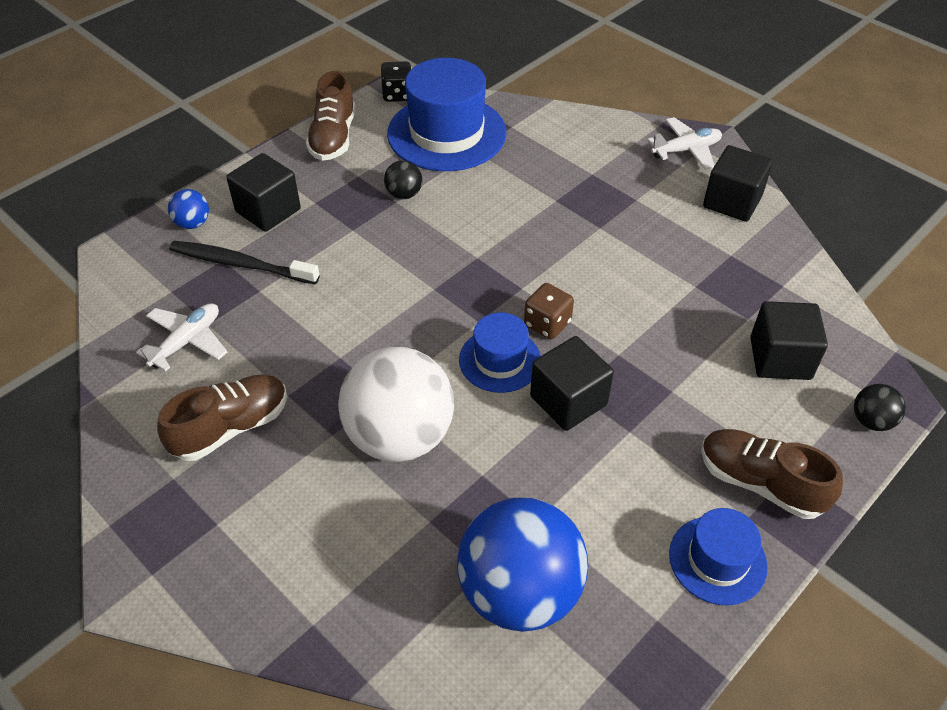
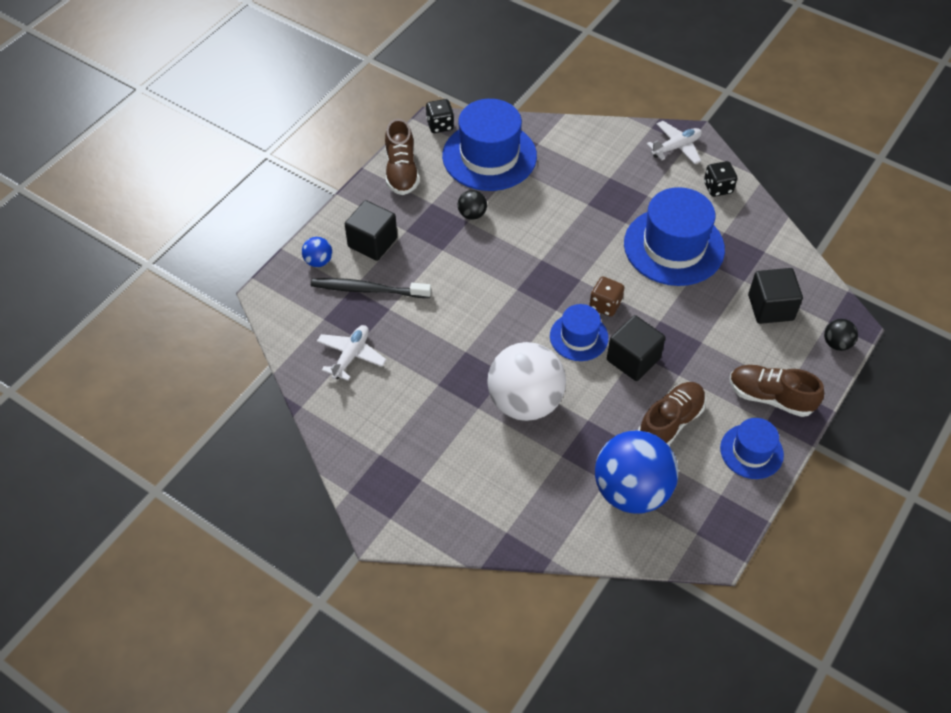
camera: 10 degrees left, 5 degrees up
brown shoe [157,375,287,461] -> brown shoe moved to [638,382,706,446]
black cube [703,145,773,222] -> black dice [704,161,737,197]
none -> blue hat [624,187,725,286]

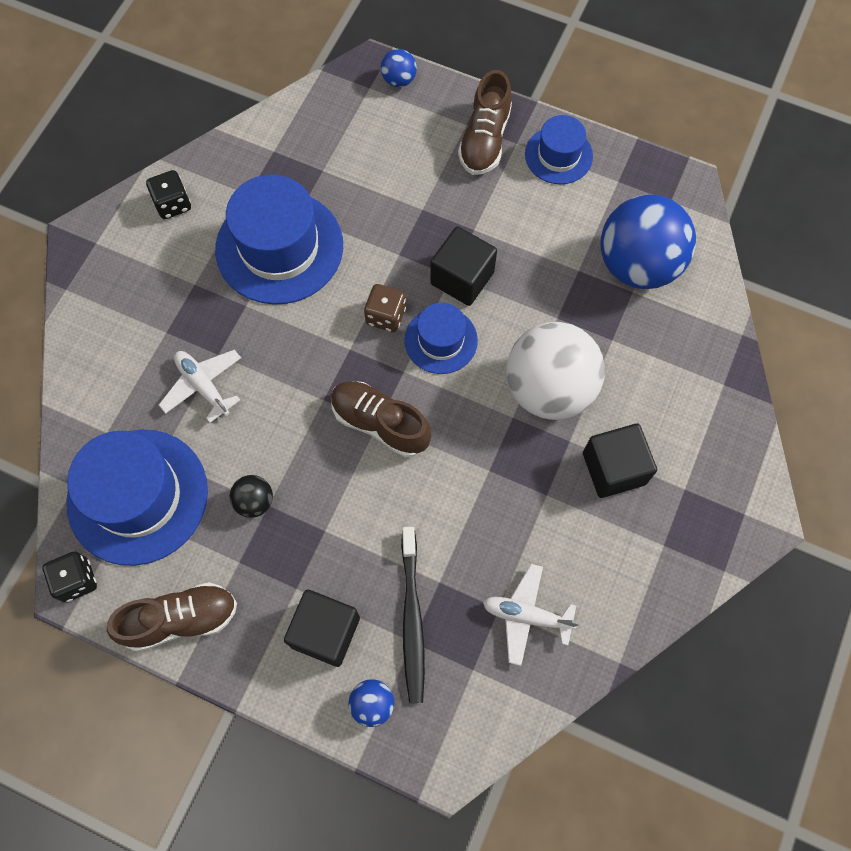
camera: 100 degrees left, 15 degrees up
brown shoe [638,382,706,446] -> brown shoe moved to [331,381,431,457]
white plane [647,121,702,164] -> white plane moved to [159,350,241,423]
black cube [748,268,803,324] -> black cube moved to [583,423,657,498]
black ball [824,319,858,351] -> blue ball [381,49,417,87]

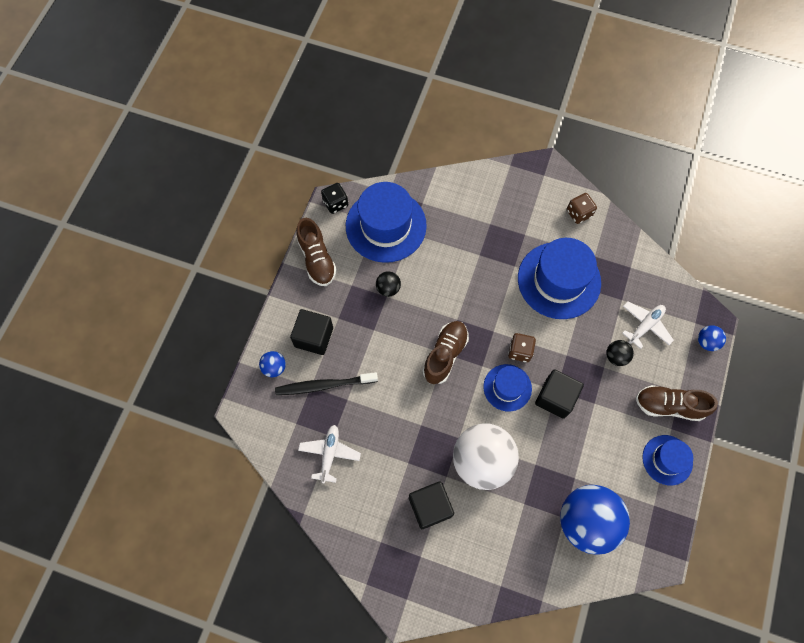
camera: 85 degrees right, 0 degrees up
black dice [146,170,191,219] -> brown dice [567,193,597,224]
white plane [159,350,241,423] -> white plane moved to [622,301,674,349]
none -> black ball [606,340,634,366]

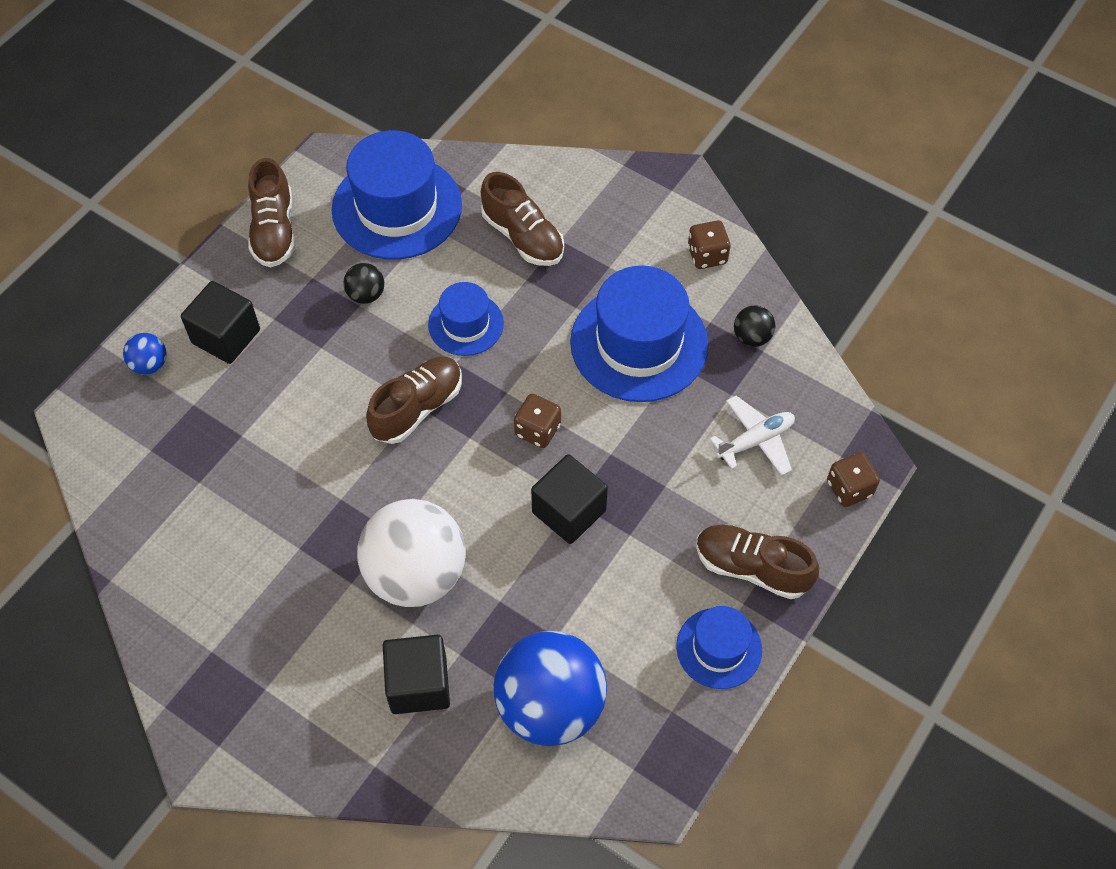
camera: 15 degrees right, 10 degrees down
black toothbrush [275,372,378,395] -> none
white plane [298,425,361,484] -> none
black dice [321,183,348,214] -> none
black cube [409,481,454,529] -> black cube moved to [383,635,450,714]
blue hat [483,364,532,411] -> blue hat moved to [428,282,504,356]
black ball [606,340,634,366] -> black ball moved to [734,305,776,347]
blue ball [698,325,726,351] -> brown dice [827,452,880,507]
none -> brown shoe [481,172,564,266]

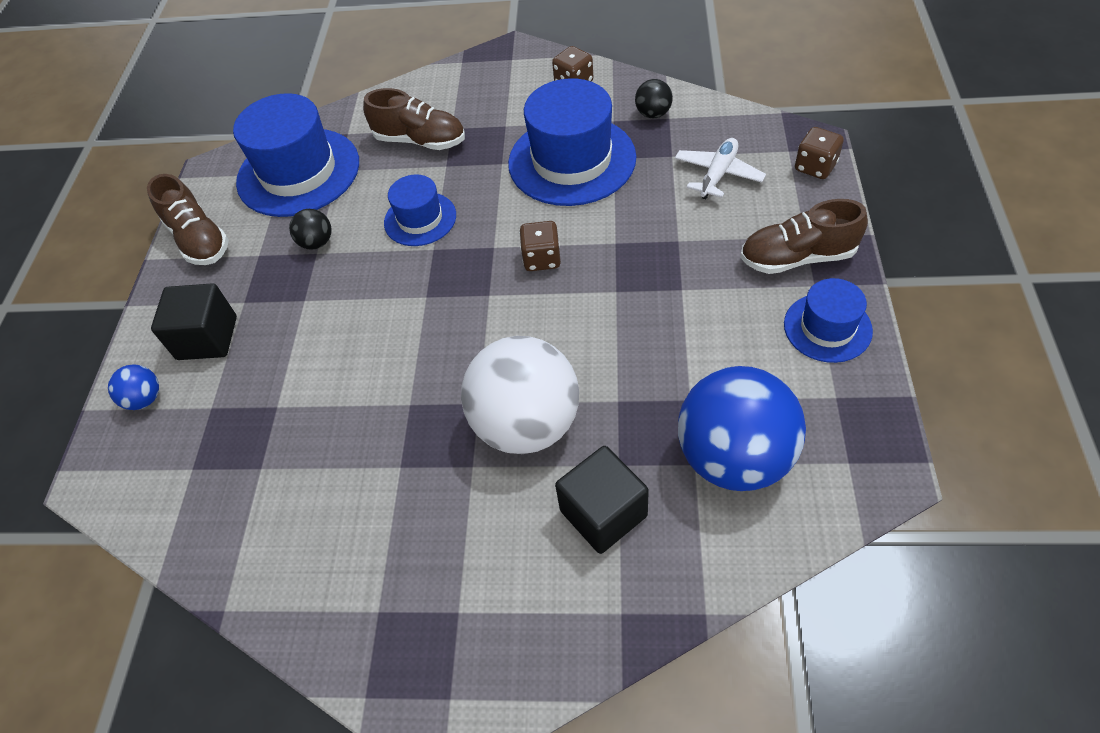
camera: 25 degrees left, 5 degrees down
brown shoe [366,357,462,444] -> none
black cube [531,454,608,544] -> none

